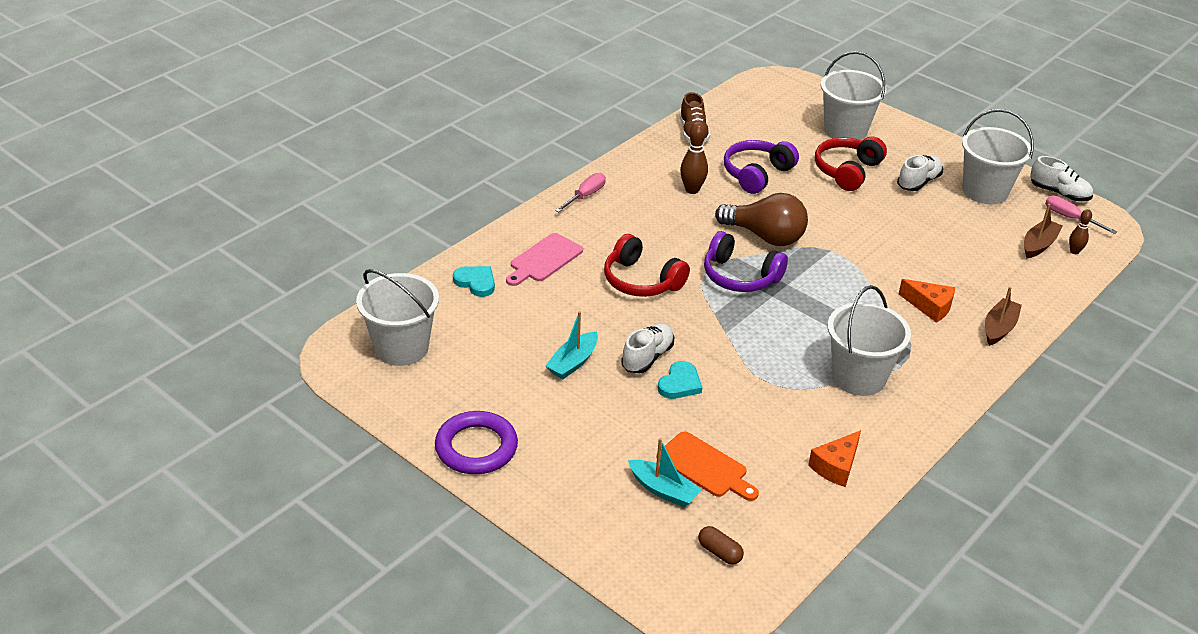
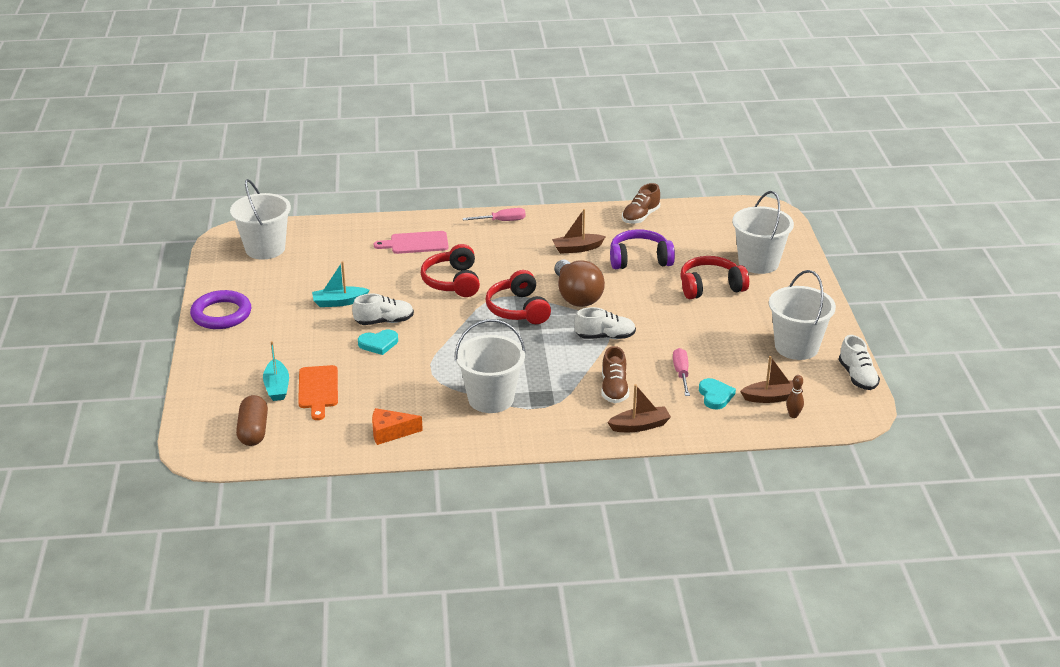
camera: 45 degrees right, 5 degrees down
turquoise heart [453,266,495,297] -> turquoise heart moved to [699,378,736,409]
brown bowling pin [680,122,708,194] -> brown boat [552,209,606,254]
brown capsule [698,526,744,565] -> brown capsule [236,395,268,446], size x1.65
purple headphones [704,231,788,292] -> red headphones [485,270,551,324]
white shoe [897,155,943,191] -> white shoe moved to [574,307,636,339]
orange cheese [899,279,955,323] -> brown shoe [601,346,629,403]
pink screwdriver [1045,195,1117,234] -> pink screwdriver moved to [673,348,690,396]

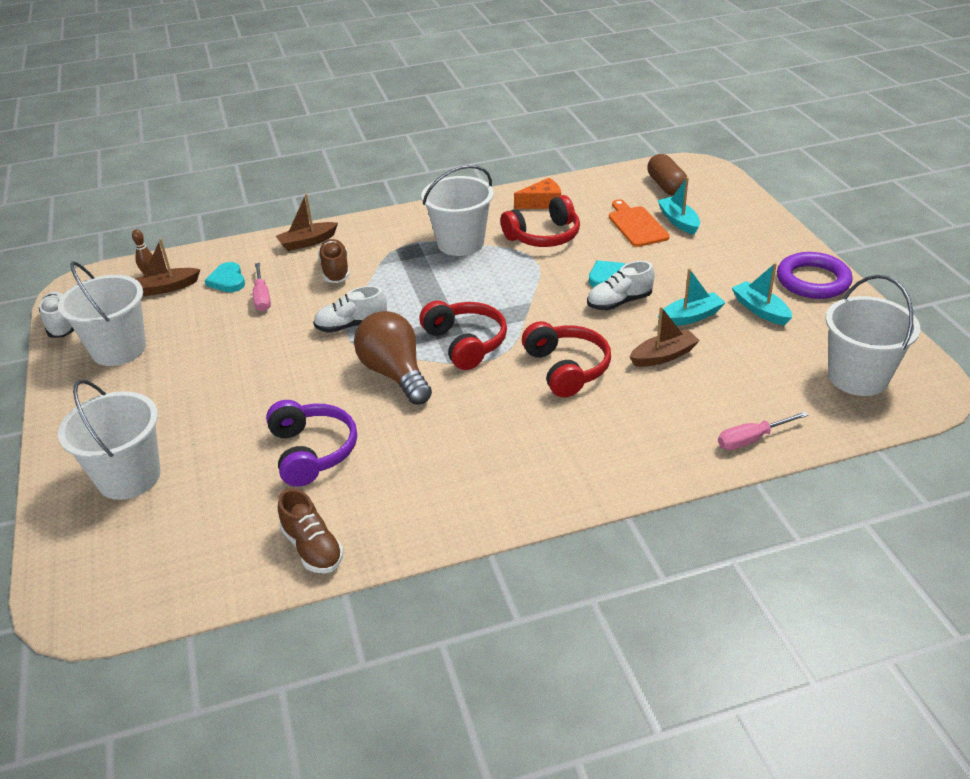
camera: 170 degrees right, 5 degrees up
pink cutting board [374,231,449,254] -> none
pink screwdriver [463,208,526,221] -> pink screwdriver moved to [718,411,808,450]
brown boat [552,209,606,254] -> brown boat moved to [630,307,700,367]
purple headphones [610,229,675,269] -> purple headphones turned 90 degrees counterclockwise [266,400,357,487]
brown shoe [622,183,660,224] -> brown shoe turned 120 degrees clockwise [278,489,344,573]
red headphones [680,256,749,299] -> red headphones moved to [500,195,580,247]
none -> turquoise boat [732,263,792,326]

